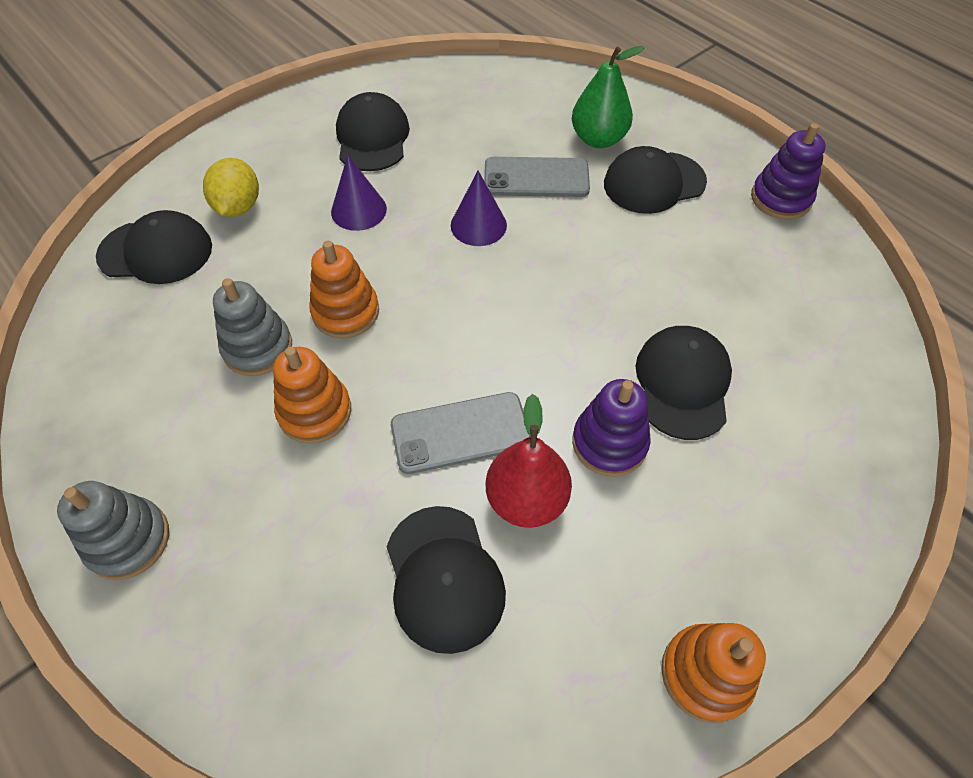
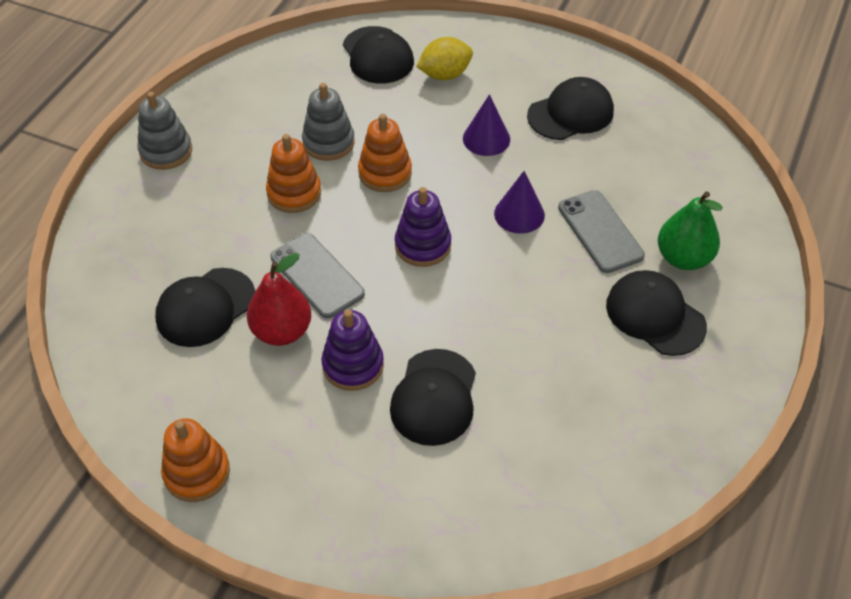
camera: 65 degrees right, 5 degrees down
black cap [636,326,732,440] -> black cap turned 120 degrees clockwise [390,349,476,446]
purple stacking toy [751,123,826,219] -> purple stacking toy moved to [395,187,451,267]

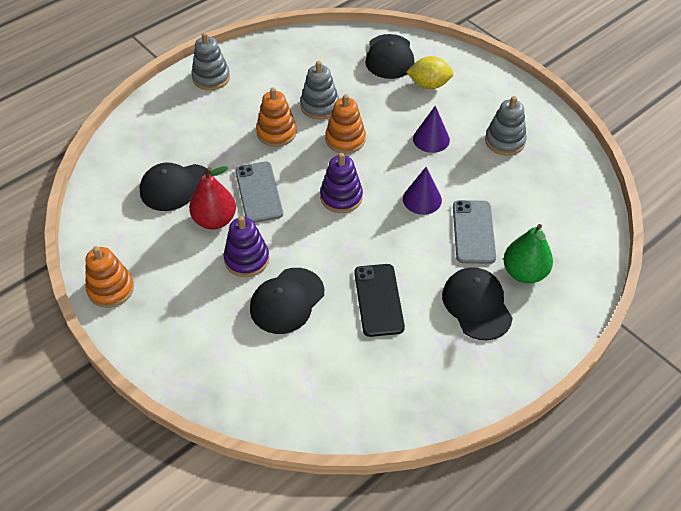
camera: 25 degrees right, 0 degrees up
black cap [527,77,614,140] -> grey stacking toy [485,96,527,155]
none -> black phone [354,264,405,337]

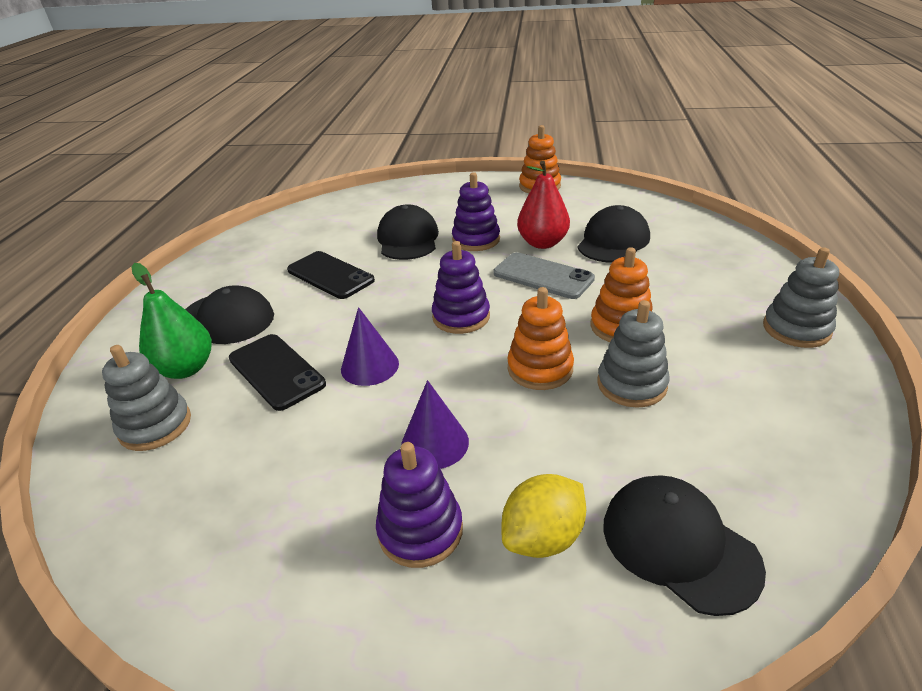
camera: 140 degrees right, 15 degrees down
grey phone [453,200,496,264] -> black phone [229,334,326,411]
grey stacking toy [485,96,527,155] -> grey stacking toy moved to [102,345,191,451]
none -> purple stacking toy [376,442,463,568]

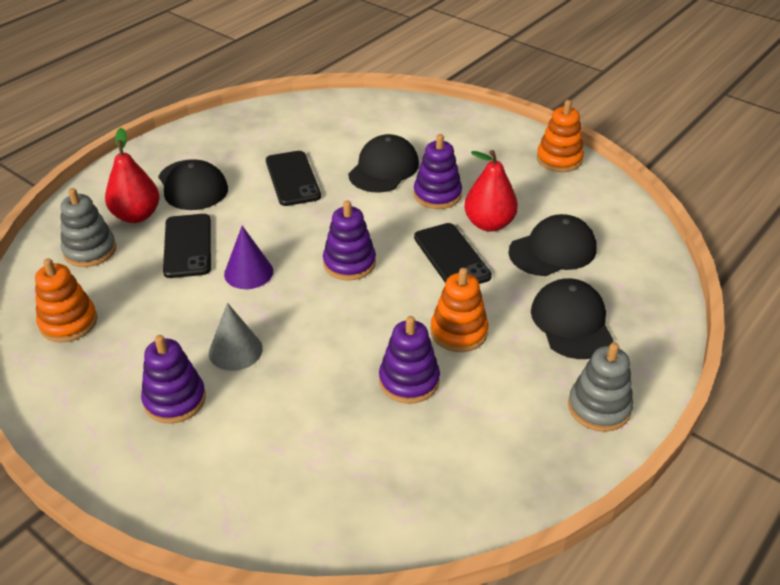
camera: 30 degrees right, 5 degrees up
green pear [131,263,212,379] -> red pear [105,128,160,223]
purple cone [401,380,469,469] -> grey cone [209,303,263,371]
grey phone [493,252,595,299] -> black phone [414,223,492,284]
yellow lemon [502,474,586,558] -> none
orange stacking toy [507,287,574,390] -> orange stacking toy moved to [35,258,97,342]
grey stacking toy [597,300,670,408] -> purple stacking toy [379,316,440,404]
black cap [604,475,766,616] -> black cap moved to [531,278,613,359]

